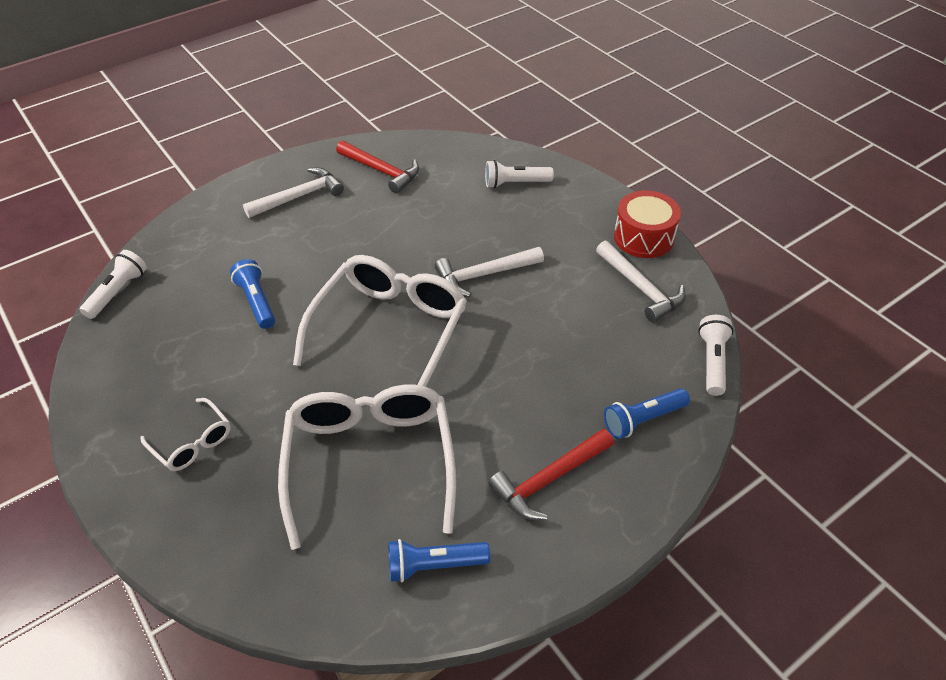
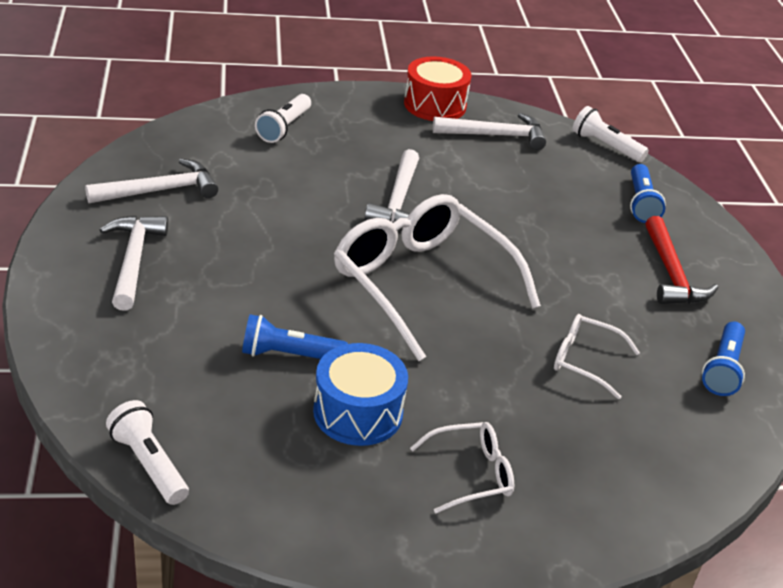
camera: 65 degrees left, 10 degrees down
white glasses [278,384,456,550] -> white glasses [554,314,640,399], size x0.47
red hammer [336,140,419,194] -> white hammer [85,159,218,203]
none -> blue drum [313,343,408,446]

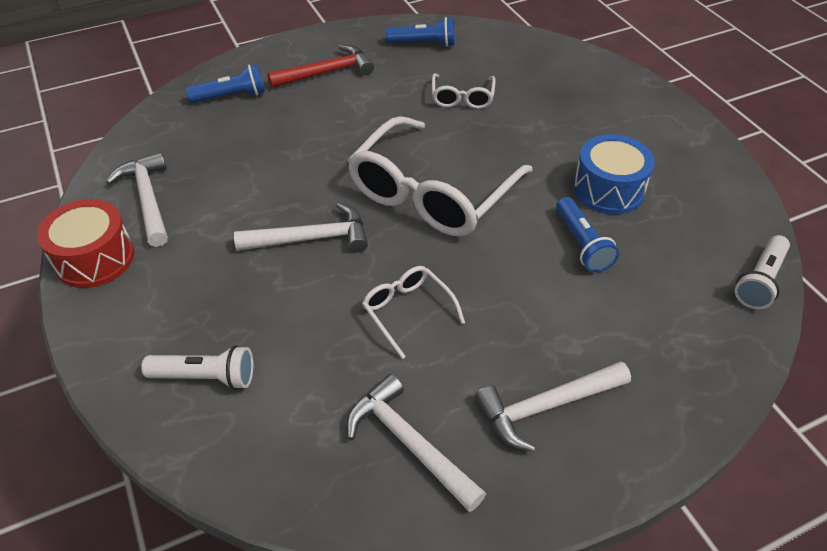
camera: 105 degrees left, 10 degrees up
white glasses [410,422,514,514] -> white glasses moved to [362,266,465,359]
white flashlight [573,106,649,162] -> none

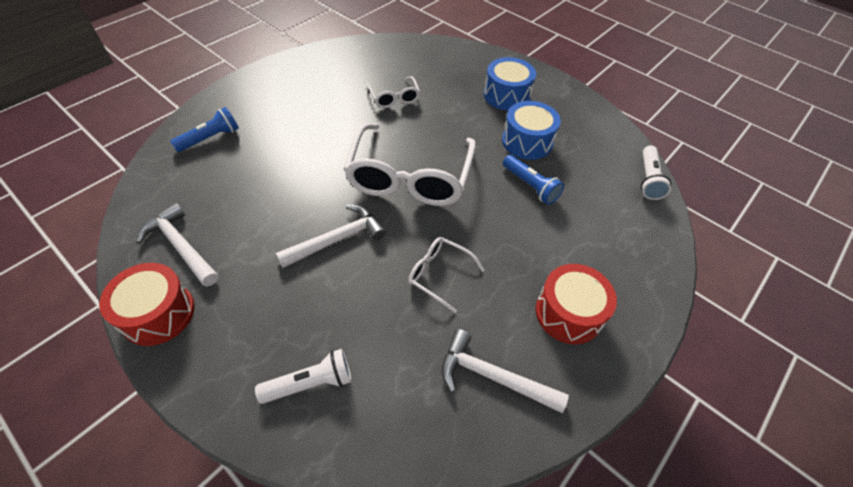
camera: 25 degrees left, 5 degrees up
red hammer [267,45,374,88] -> none
blue flashlight [386,17,455,47] -> none
white hammer [475,361,631,452] -> red drum [536,264,617,344]
none -> blue drum [484,57,536,111]

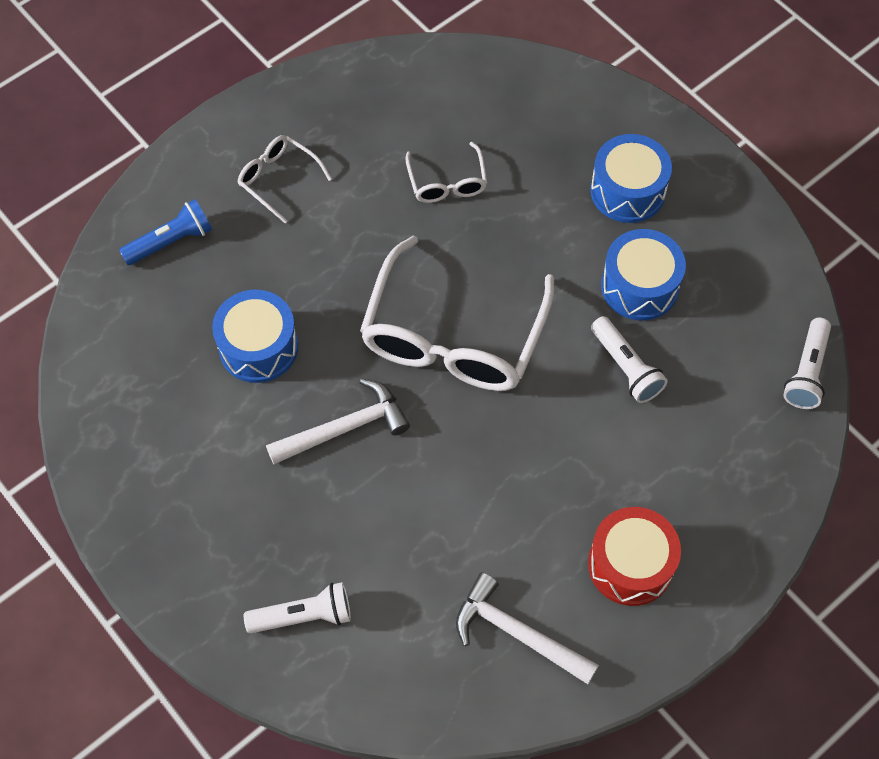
camera: 10 degrees right, 10 degrees up
red drum [99,263,195,346] -> none
white hammer [136,203,219,287] -> none
white glasses [408,237,485,313] -> white glasses moved to [237,135,332,224]
blue flashlight [503,155,564,205] -> white flashlight [591,316,668,403]
none -> blue drum [212,290,298,383]

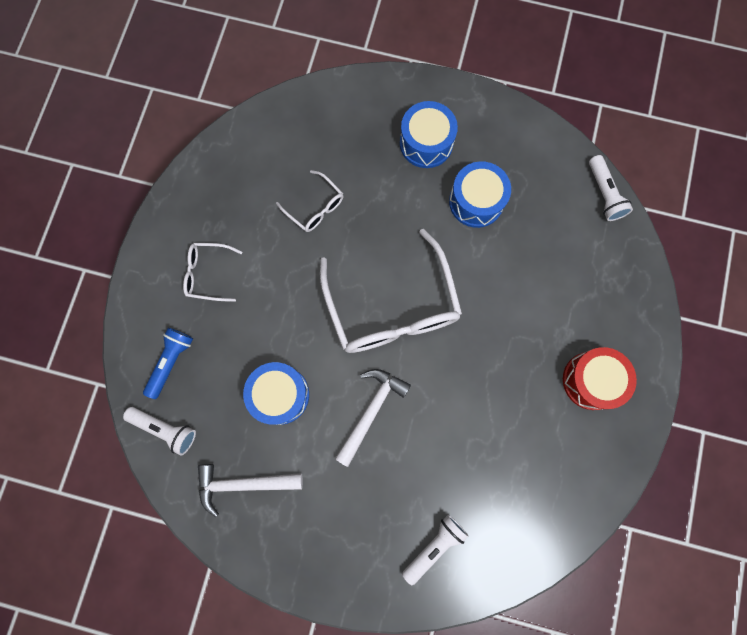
camera: 35 degrees left, 15 degrees up
white hammer [456,572,599,684] -> white hammer moved to [198,464,303,517]
white flashlight [591,316,668,403] -> white flashlight moved to [123,407,196,455]

